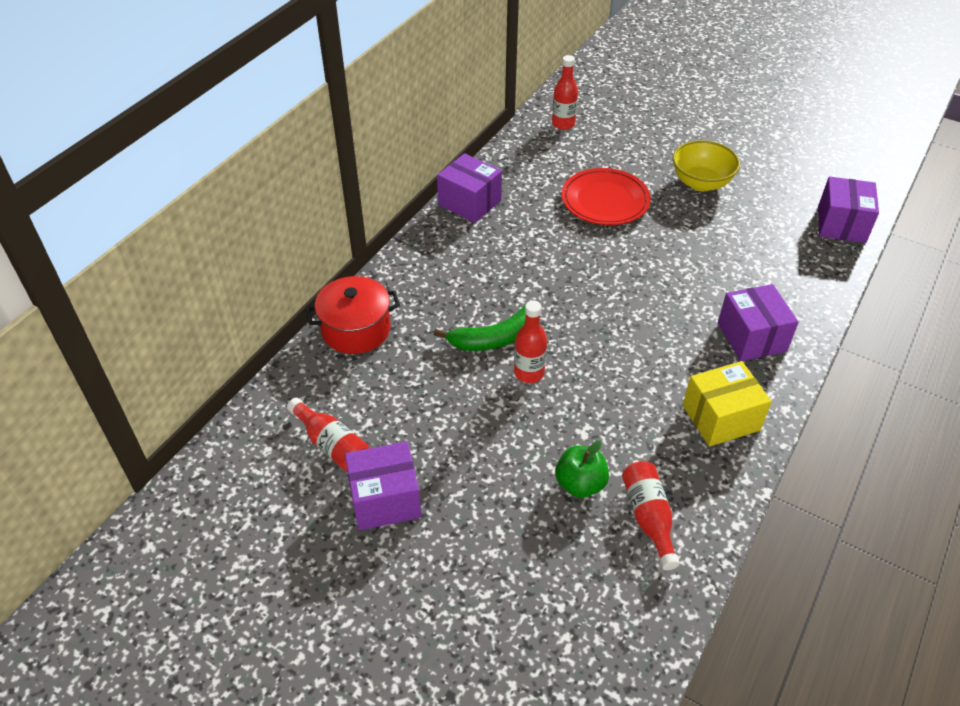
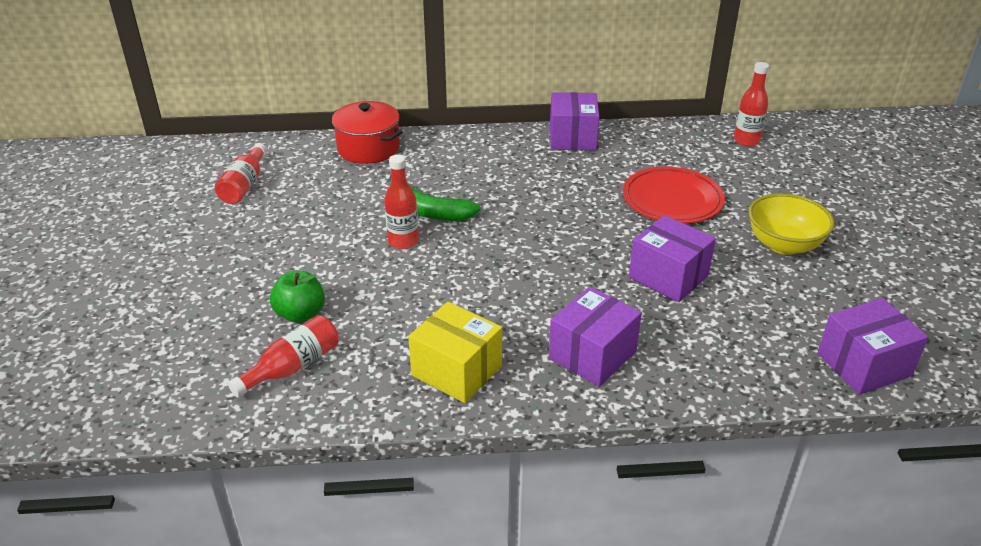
camera: 55 degrees right, 10 degrees down
purple box [345,441,421,530] -> purple box moved to [629,215,716,302]

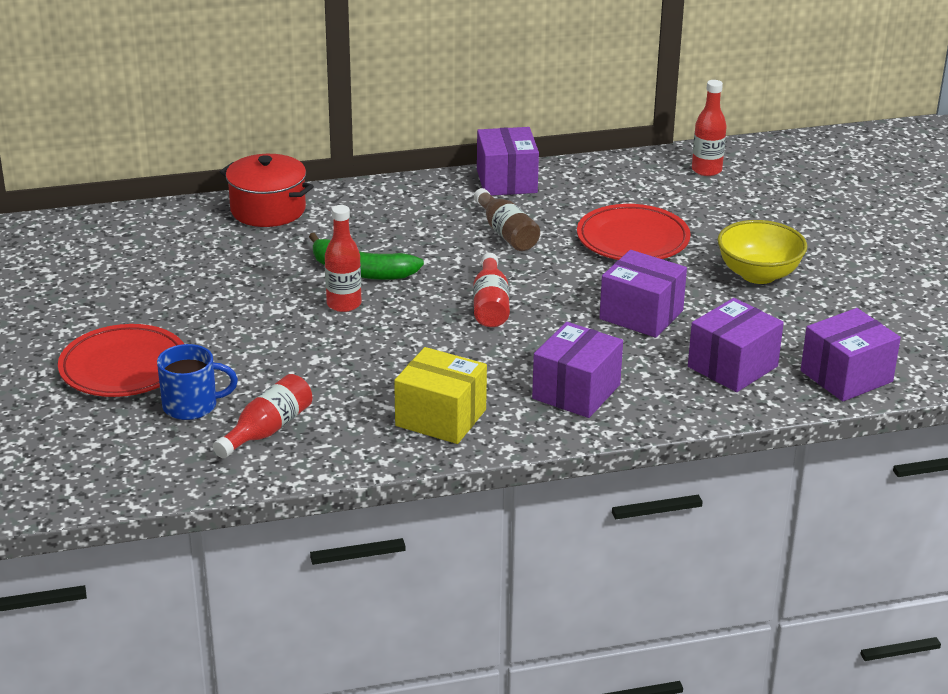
camera: 10 degrees left, 5 degrees down
red bottle [215,143,267,204] -> red bottle moved to [473,253,510,327]
green apple [270,271,325,323] -> none
none -> red plate [58,324,184,397]
none -> blue mug [157,344,238,420]
none -> brown bottle [474,188,540,251]
none -> purple box [688,298,784,392]

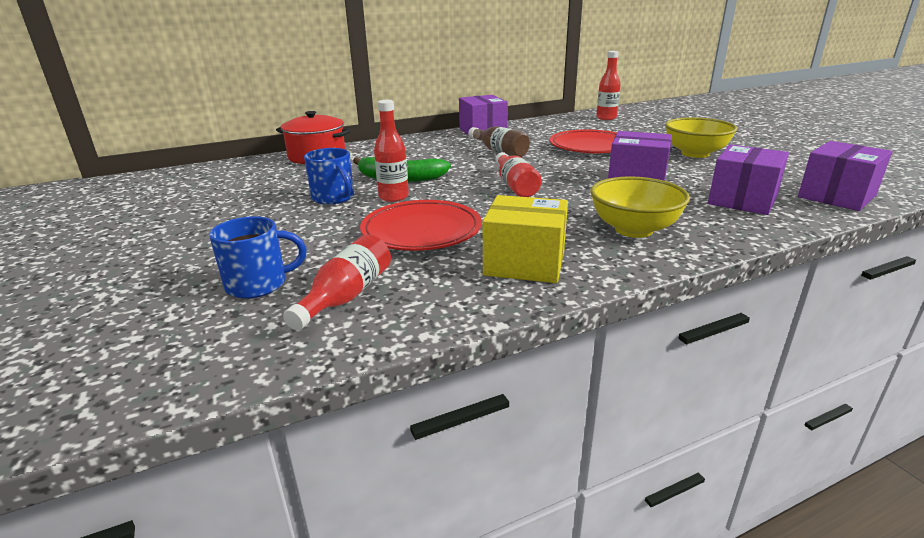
camera: 10 degrees left, 5 degrees down
red plate [58,324,184,397] -> red plate moved to [360,200,482,251]
purple box [532,322,623,418] -> yellow bowl [591,177,690,238]
none -> blue mug [304,148,354,205]

